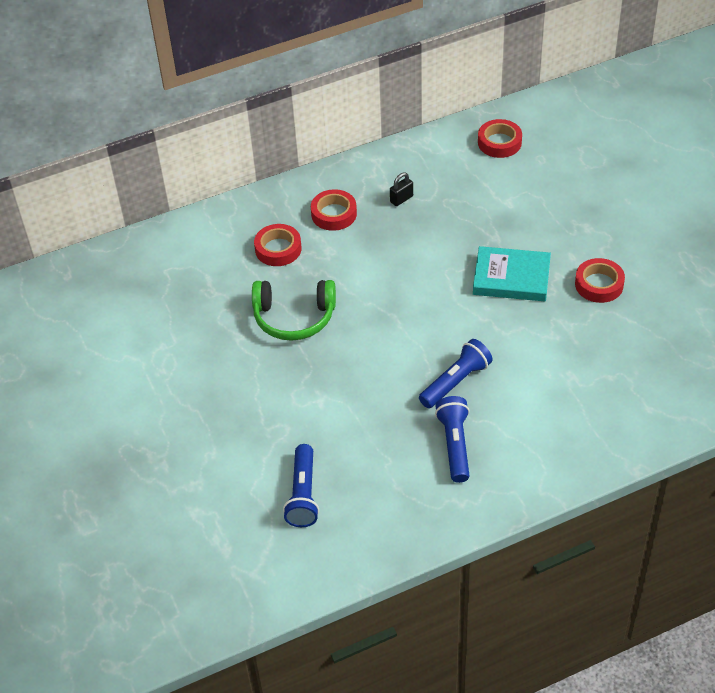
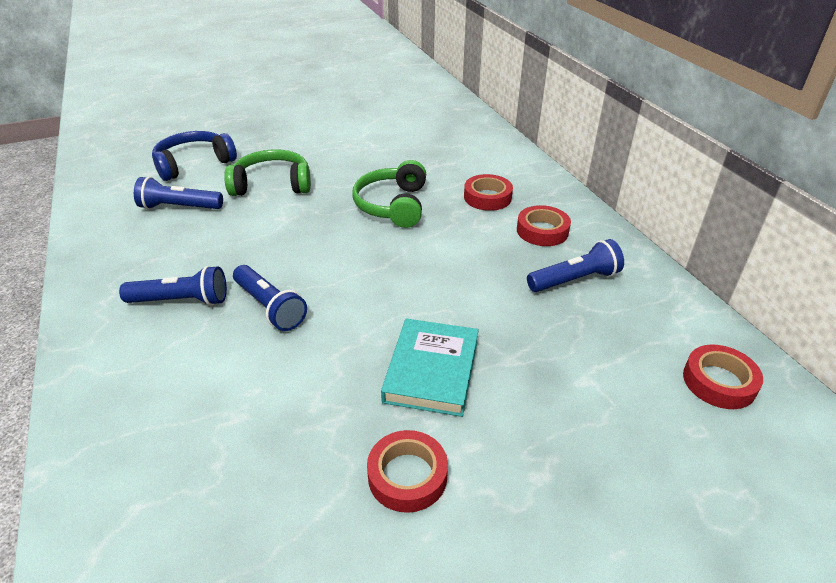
camera: 90 degrees right, 10 degrees down
black padlock [390,172,413,206] -> blue flashlight [527,239,624,292]
none -> blue headphones [152,131,237,181]
none -> green headphones [224,149,311,196]

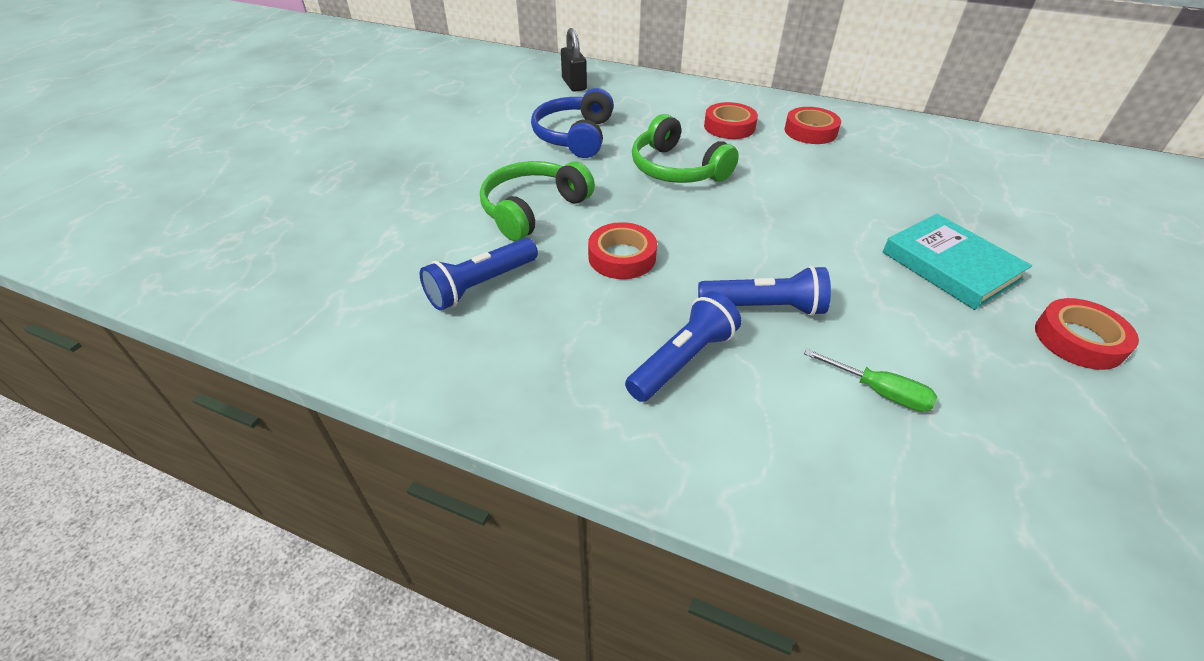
camera: 45 degrees left, 5 degrees up
blue headphones [152,131,237,181] -> blue headphones moved to [531,88,614,158]
blue flashlight [527,239,624,292] -> none
red tape [683,344,763,409] -> red tape moved to [588,222,657,279]
none -> black padlock [561,28,587,92]
none -> green screwdriver [804,349,937,412]

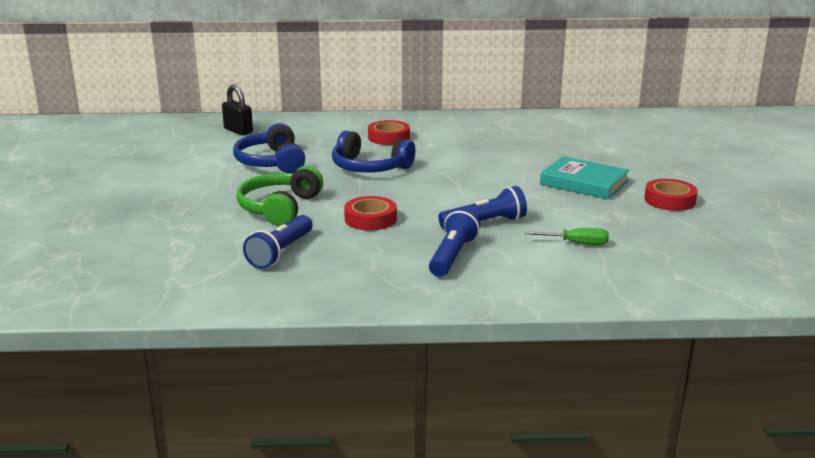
camera: 25 degrees left, 20 degrees down
green headphones [632,114,739,183] -> blue headphones [332,130,415,172]
red tape [784,107,841,144] -> none

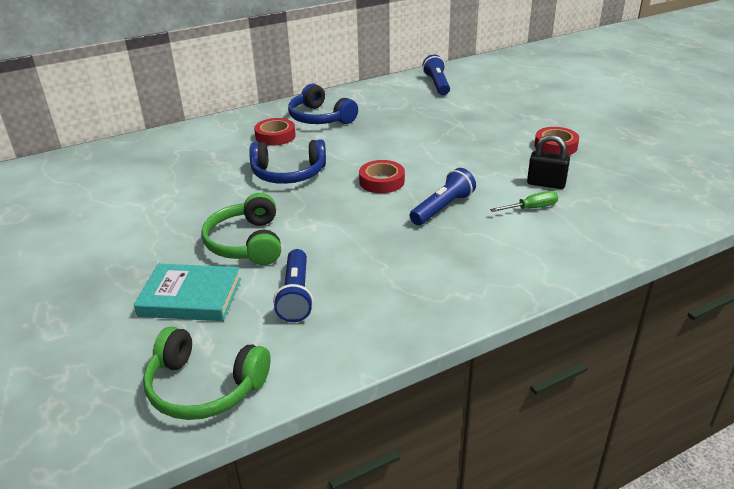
camera: 25 degrees left, 10 degrees up
black padlock [222,85,253,135] -> black padlock moved to [527,135,570,189]
blue headphones [233,123,305,173] -> blue headphones moved to [288,84,358,124]
red tape [344,196,397,231] -> red tape moved to [359,160,405,193]
blue flashlight [429,208,481,277] -> blue flashlight moved to [423,54,450,95]
turquoise book [540,156,629,199] -> turquoise book moved to [134,264,241,321]
none -> green headphones [143,326,271,420]

